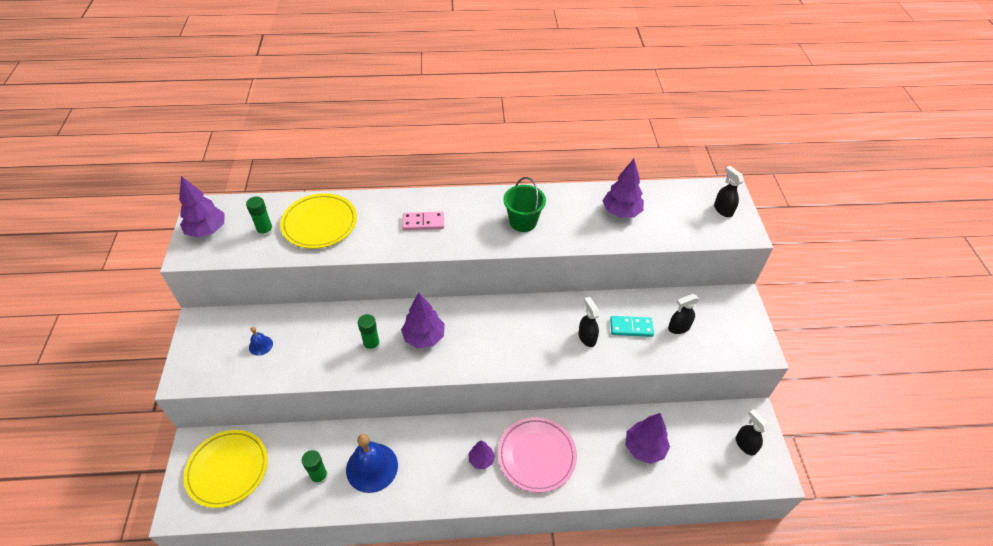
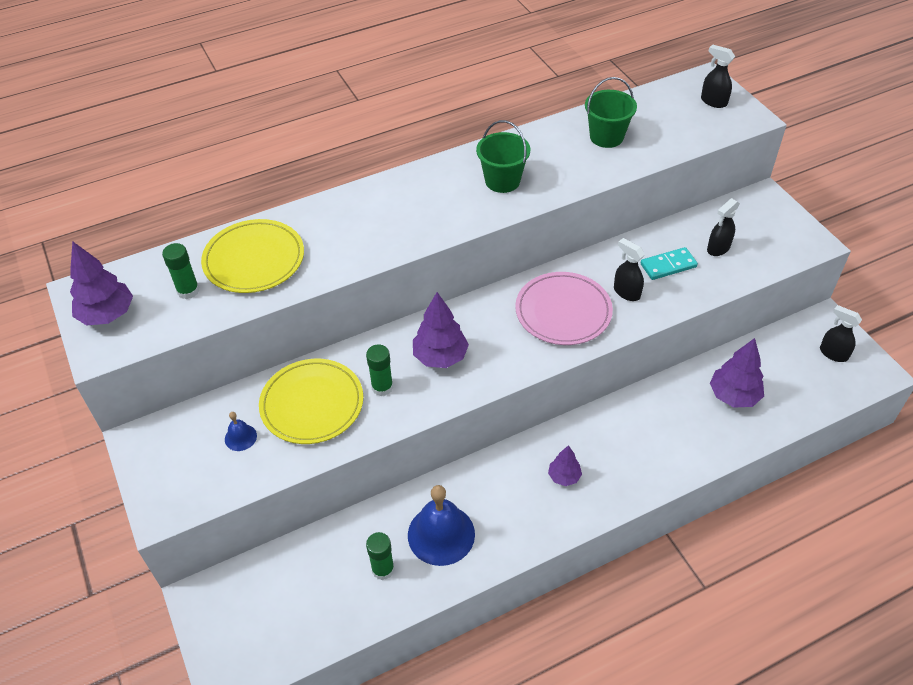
camera: 20 degrees left, 0 degrees up
yellow plate [184,430,268,508] -> yellow plate moved to [259,359,363,444]
pink domino [402,212,444,230] -> none
pink plate [498,417,577,493] -> pink plate moved to [515,272,613,345]
purple tree [603,159,644,218] -> green bucket [585,77,637,148]

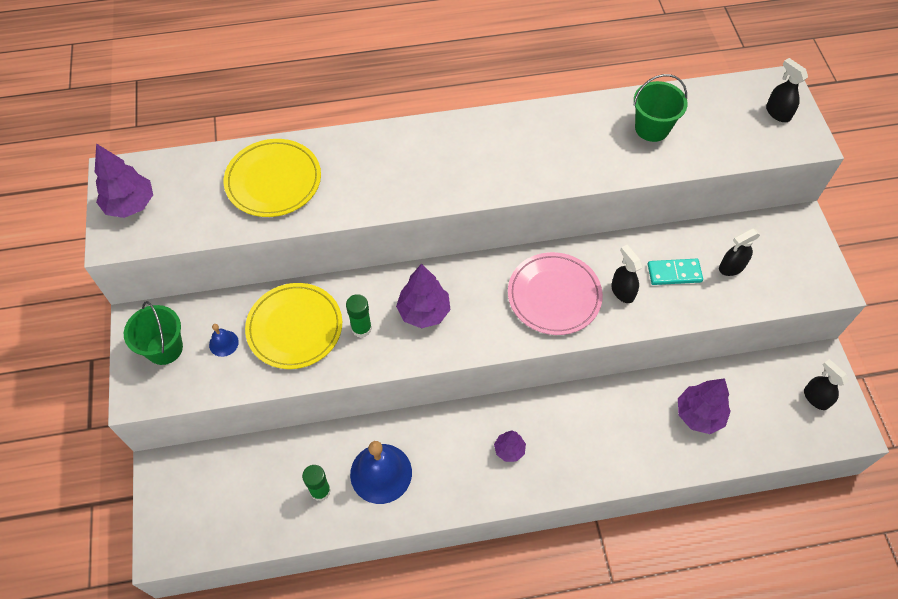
camera: 15 degrees right, 10 degrees up
green glue stick [162,243,199,299] -> none
green bucket [476,120,530,193] -> green bucket moved to [124,301,183,365]

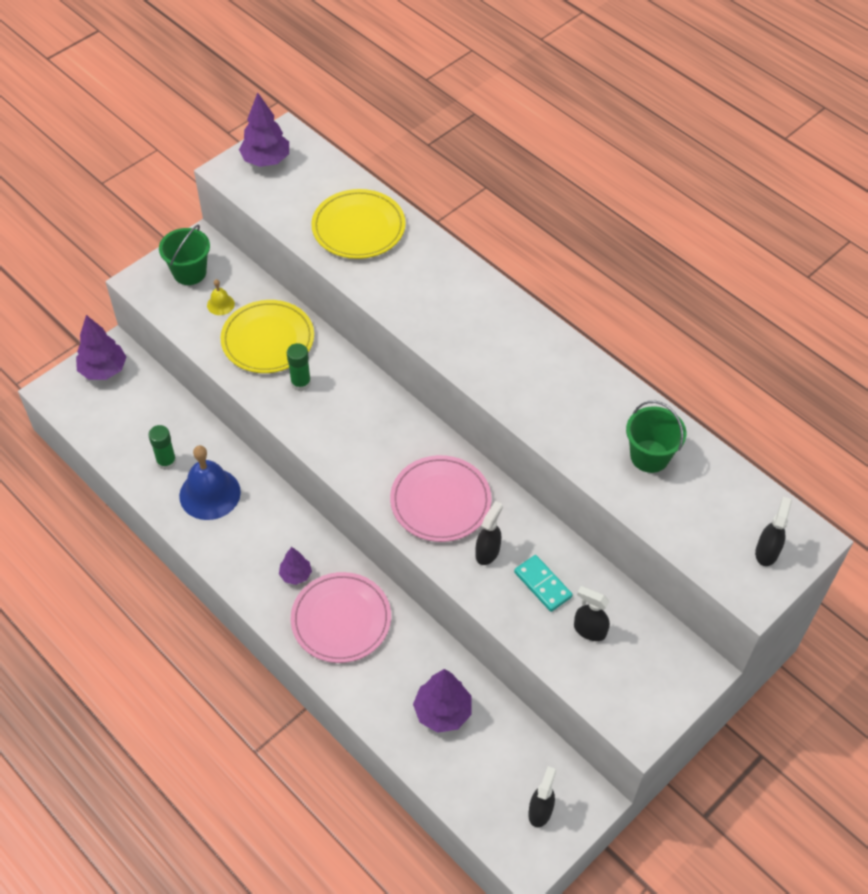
camera: 55 degrees right, 5 degrees down
blue bell [209,324,239,357] -> yellow bell [207,279,235,315]
purple tree [396,264,450,328] -> purple tree moved to [76,315,126,380]
none -> pink plate [291,572,391,663]

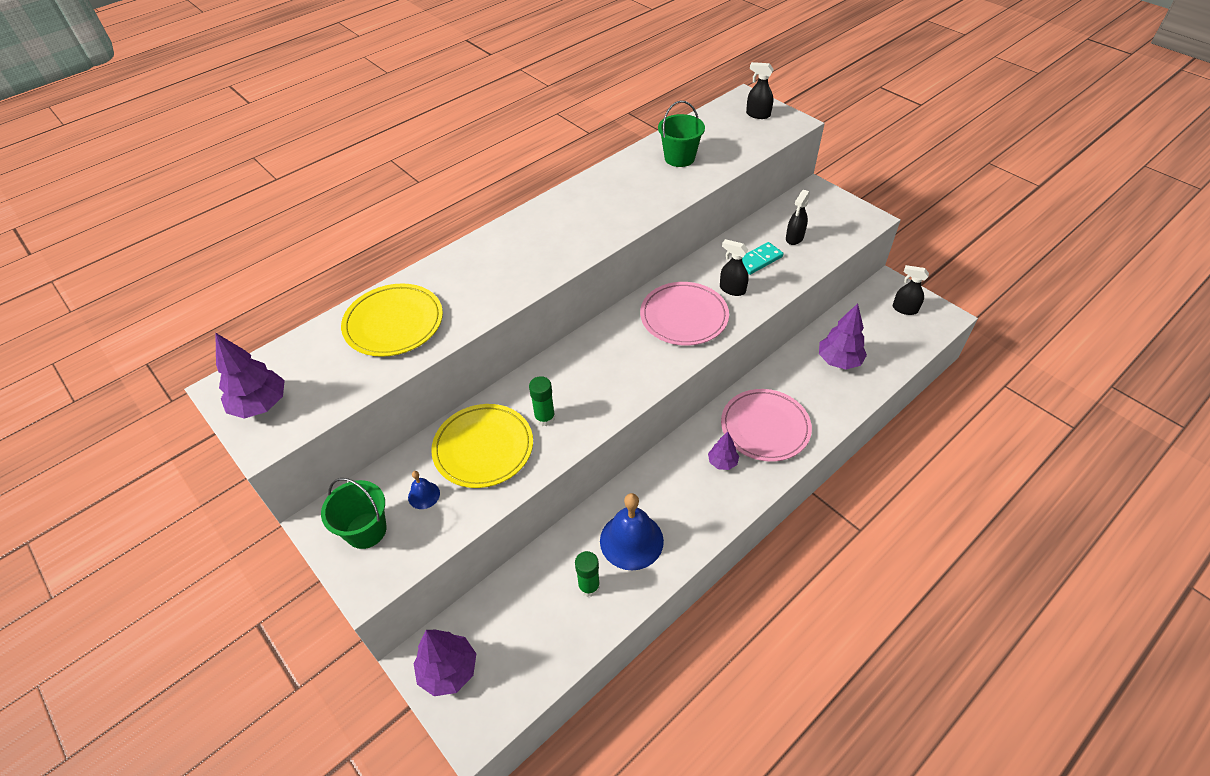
camera: 85 degrees left, 5 degrees down
yellow bell [207,279,235,315] -> blue bell [408,471,440,509]

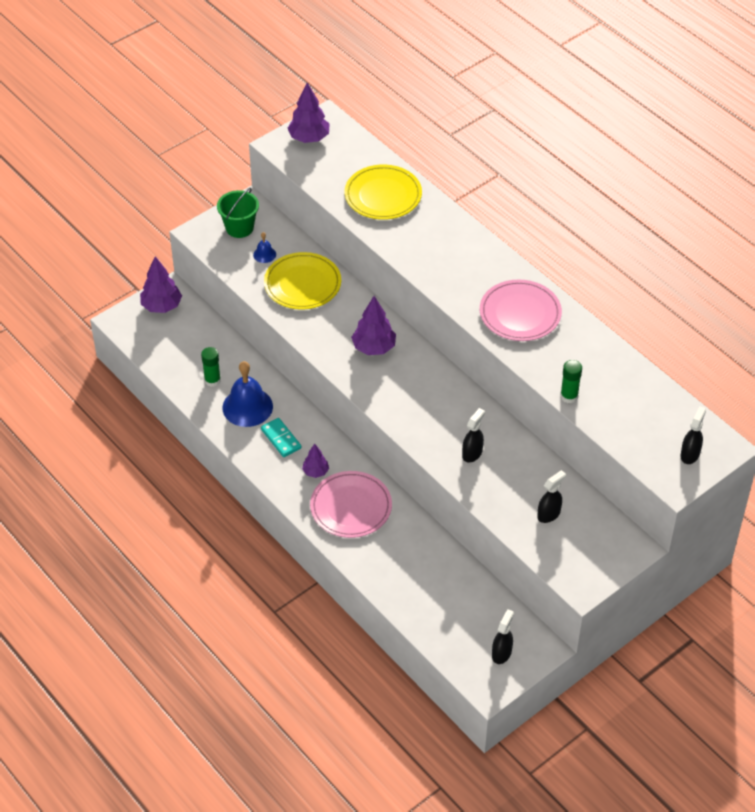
camera: 90 degrees right, 0 degrees up
green glue stick [529,376,555,426] -> green glue stick moved to [560,360,582,403]
pink plate [640,282,729,346] -> pink plate moved to [480,280,562,341]
green bucket [658,101,705,167] -> none
turquoise domino [742,242,783,275] -> turquoise domino moved to [261,418,301,457]
black spray bottle [786,190,810,245] -> black spray bottle turned 105 degrees clockwise [537,470,566,523]
purple tree [819,303,867,370] -> purple tree moved to [351,296,396,355]

